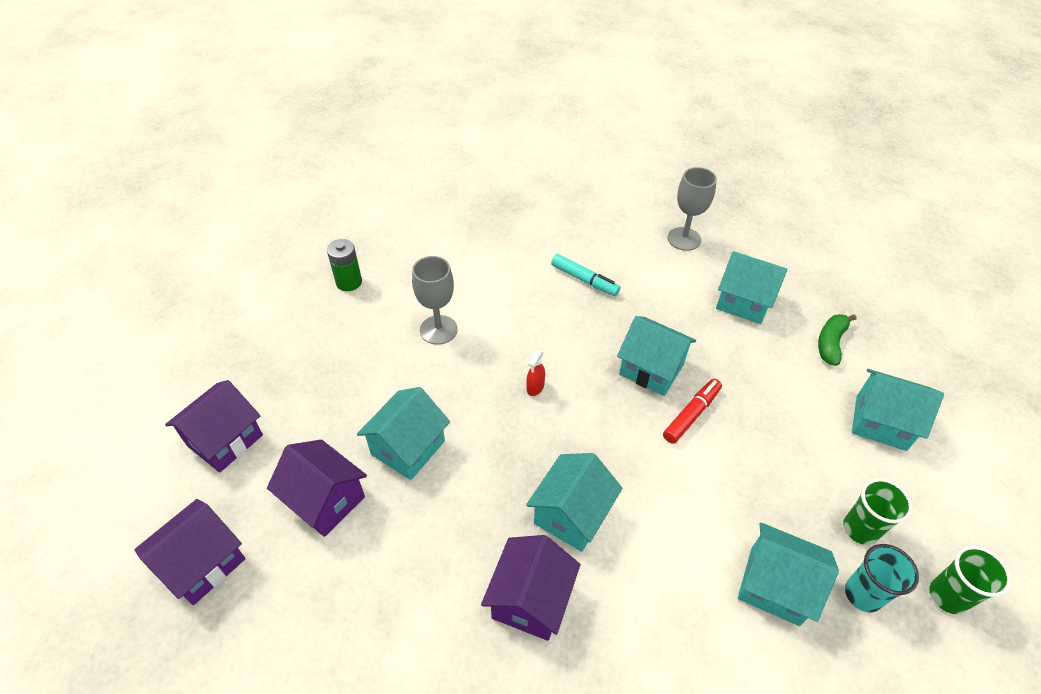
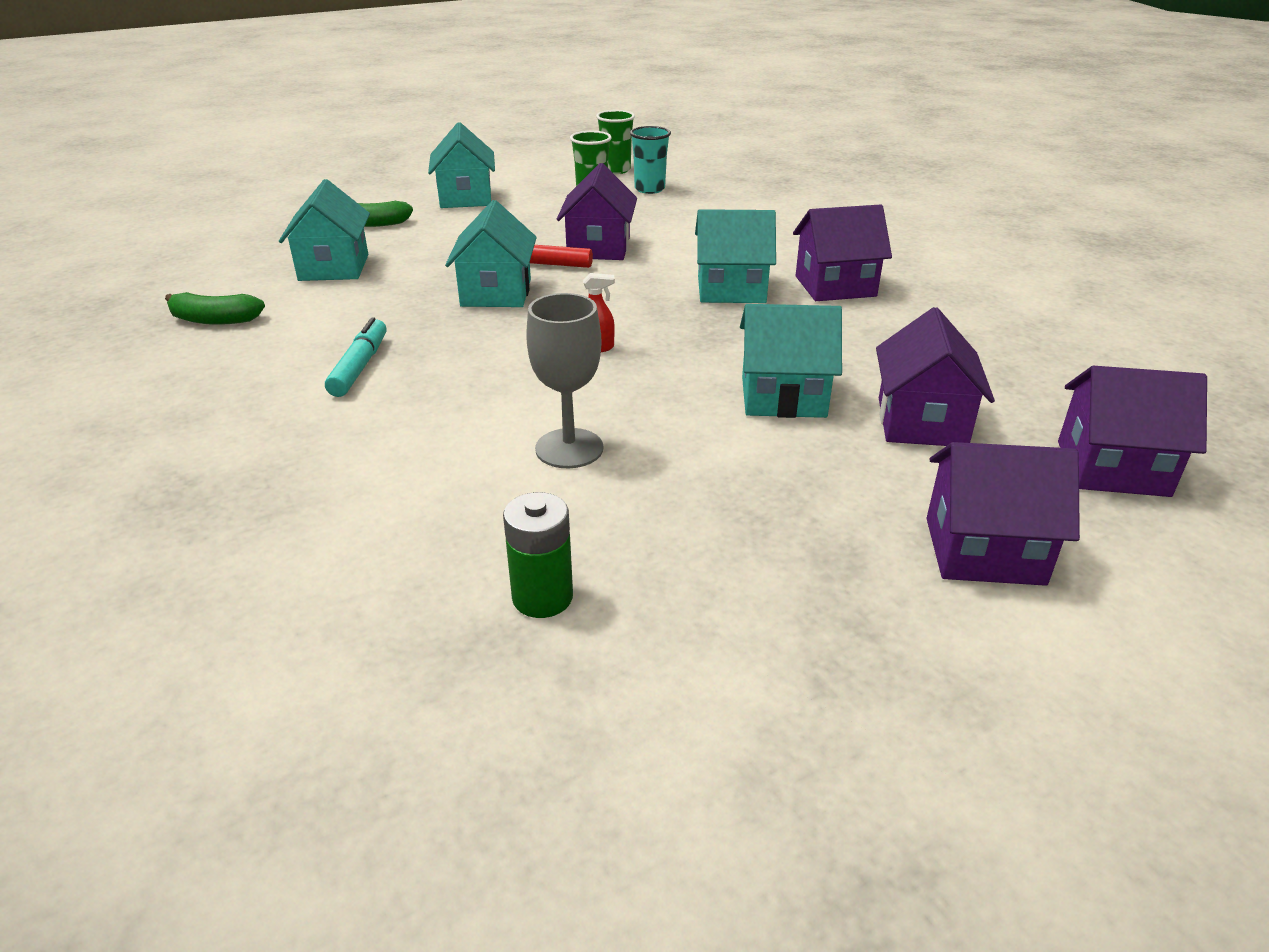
camera: 120 degrees left, 15 degrees down
grey goblet [667,167,717,251] -> green banana [165,292,265,325]
turquoise house [738,523,839,626] -> none
none -> purple house [557,163,637,260]

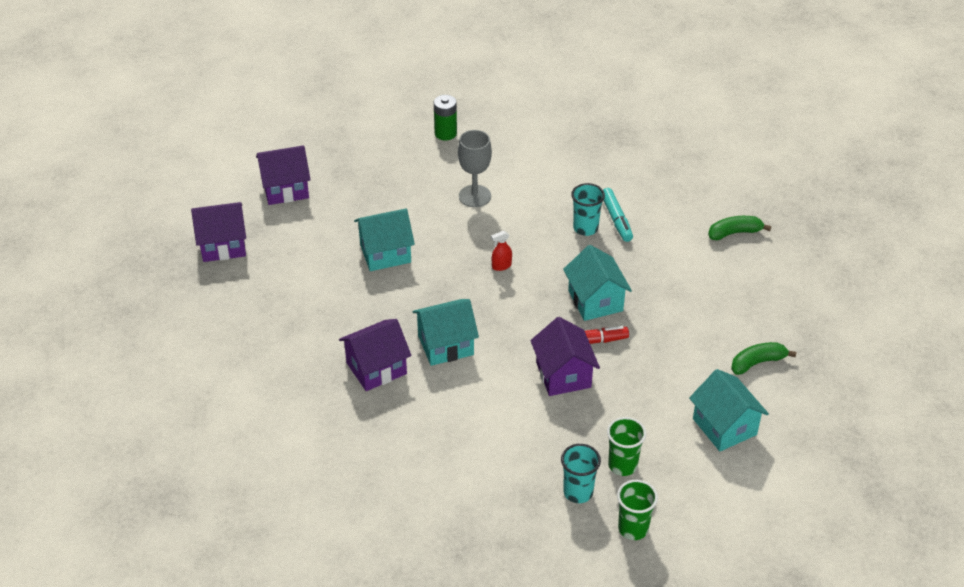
camera: 160 degrees right, 10 degrees up
turquoise house [279,179,370,281] -> none
purple house [876,307,995,446] -> none
none -> turquoise cup [571,183,605,236]

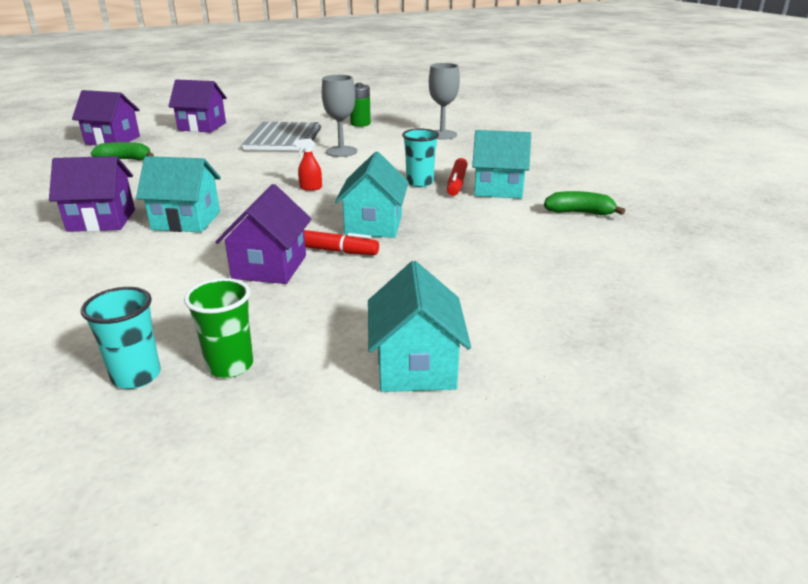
camera: 25 degrees right, 15 degrees down
turquoise house [354,208,415,271] -> turquoise house moved to [472,130,531,199]
turquoise marker [603,188,633,242] -> red marker [447,158,468,196]
green cup [617,480,658,540] -> none
green banana [731,342,796,375] -> green banana moved to [91,142,154,160]
none -> grey notebook [242,122,321,151]
none -> grey goblet [429,63,460,140]

